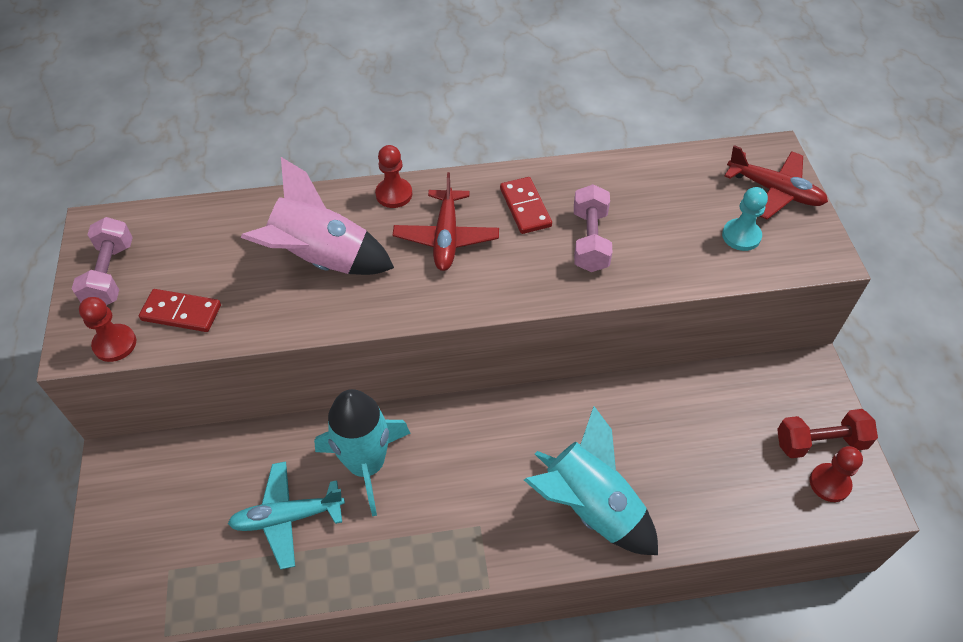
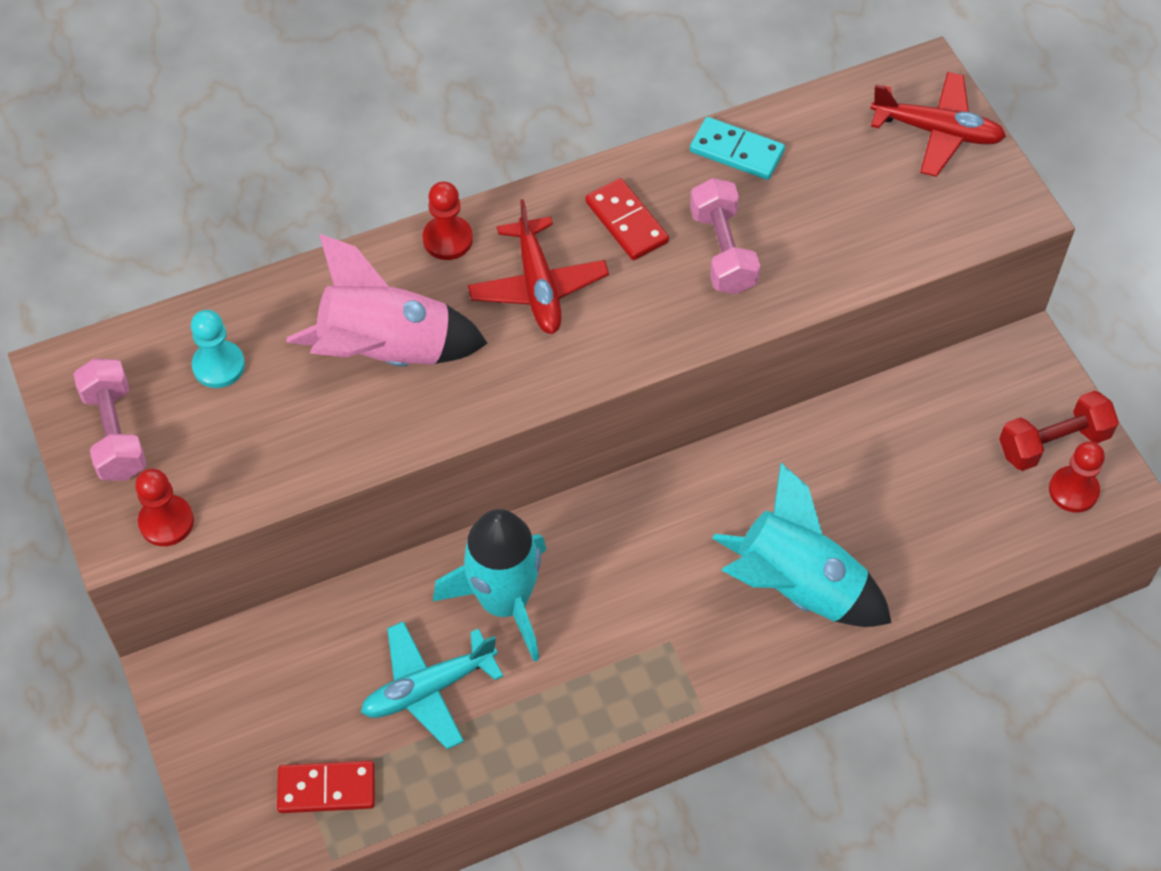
camera: 15 degrees left, 5 degrees up
red domino [139,289,221,332] -> red domino moved to [277,761,375,813]
turquoise pawn [722,187,768,251] -> turquoise pawn moved to [191,310,245,388]
none -> turquoise domino [690,117,785,180]

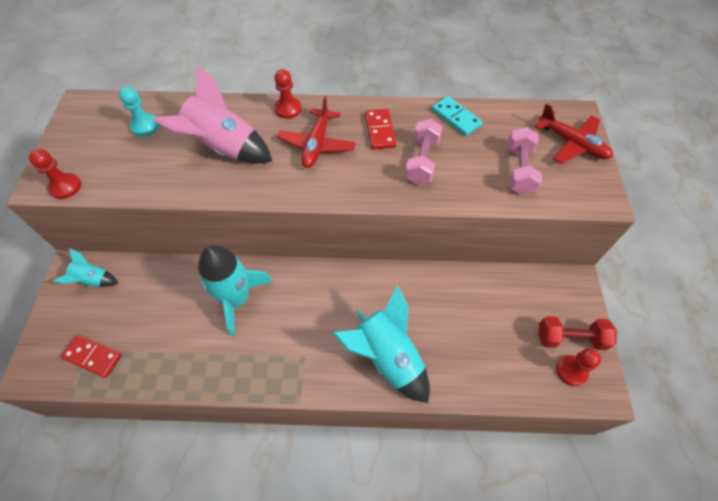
camera: 25 degrees right, 0 degrees up
pink dumbbell [74,358,147,481] -> pink dumbbell moved to [507,127,542,195]
turquoise plane [361,621,503,749] -> none
none -> turquoise rocket [53,248,118,287]

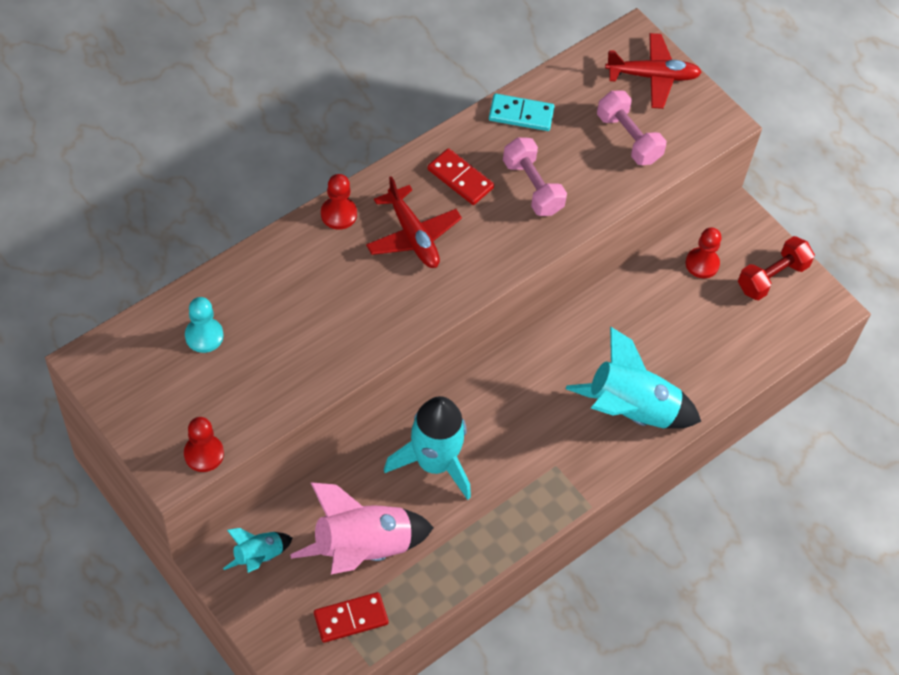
camera: 45 degrees left, 0 degrees up
pink rocket [153,65,272,164] -> pink rocket moved to [290,482,434,574]
red pawn [556,348,601,386] -> red pawn moved to [685,228,721,278]

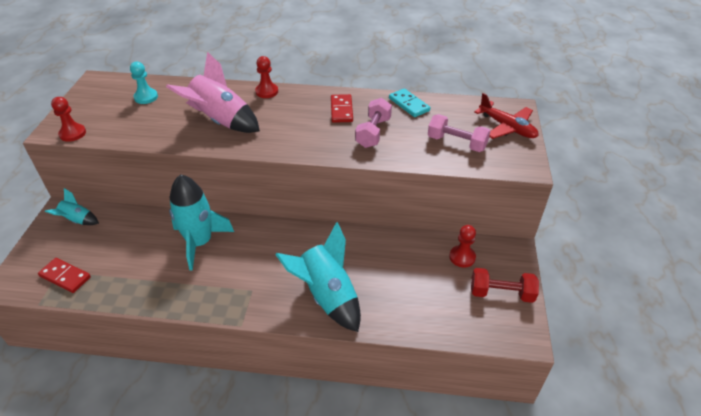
camera: 50 degrees right, 15 degrees down
pink rocket [290,482,434,574] -> pink rocket moved to [166,52,260,133]
red plane [366,176,462,268] -> none
pink dumbbell [597,90,666,165] -> pink dumbbell turned 75 degrees counterclockwise [428,114,490,152]

